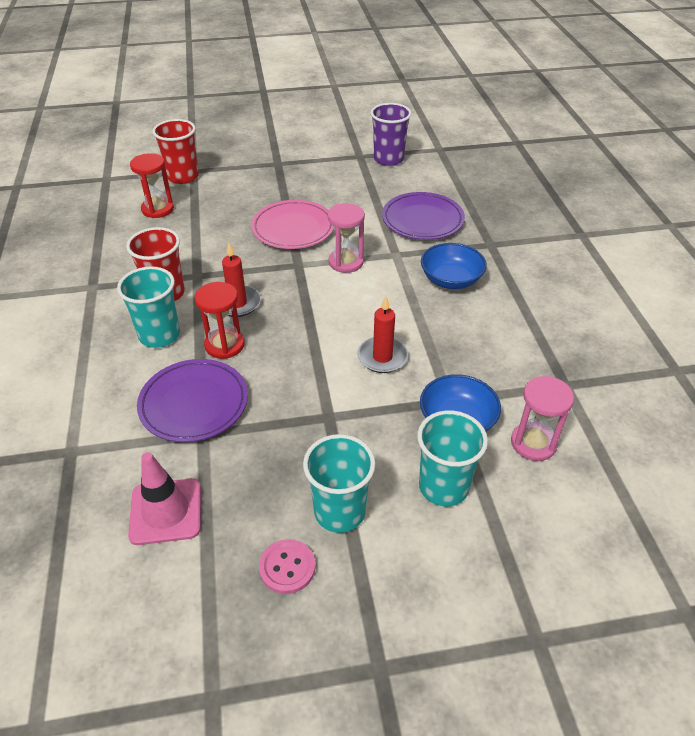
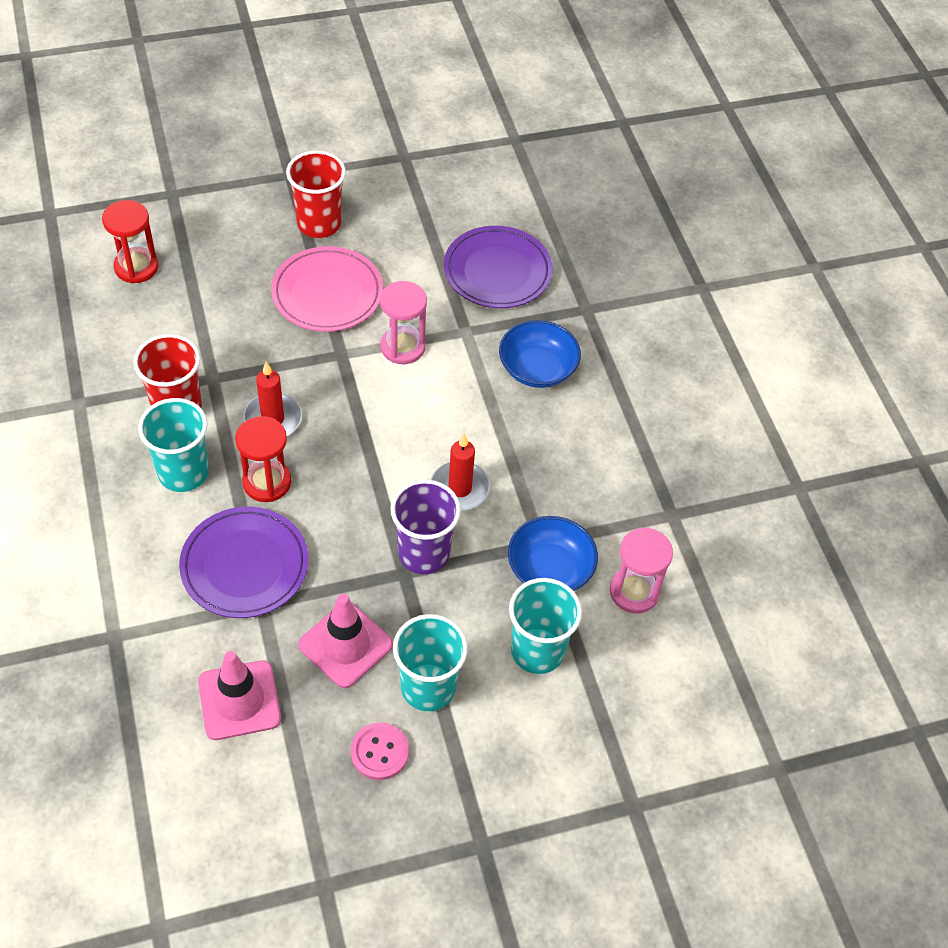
camera: 10 degrees left, 10 degrees up
red cup [153,119,199,184] -> red cup moved to [286,151,346,238]
purple cup [371,103,412,166] -> purple cup moved to [390,480,461,574]
none -> pink traffic cone [298,594,393,688]

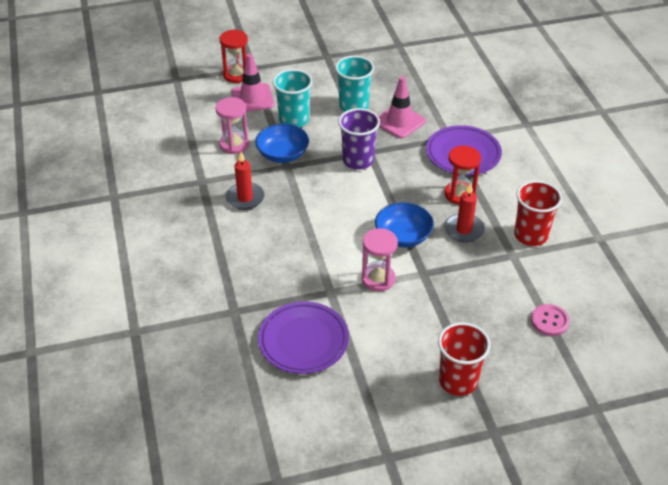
camera: 175 degrees left, 10 degrees down
red hourglass [102,200,159,283] -> red hourglass moved to [220,29,248,83]
turquoise cup [138,398,209,492] -> none
pink traffic cone [198,651,281,740] -> pink traffic cone moved to [231,54,275,112]
pink plate [271,246,383,332] -> none
pink button [351,723,409,780] -> pink button moved to [531,304,570,336]
red candle [431,434,490,511] -> red candle moved to [226,152,265,210]
blue bowl [499,320,581,388] -> blue bowl moved to [375,202,434,247]

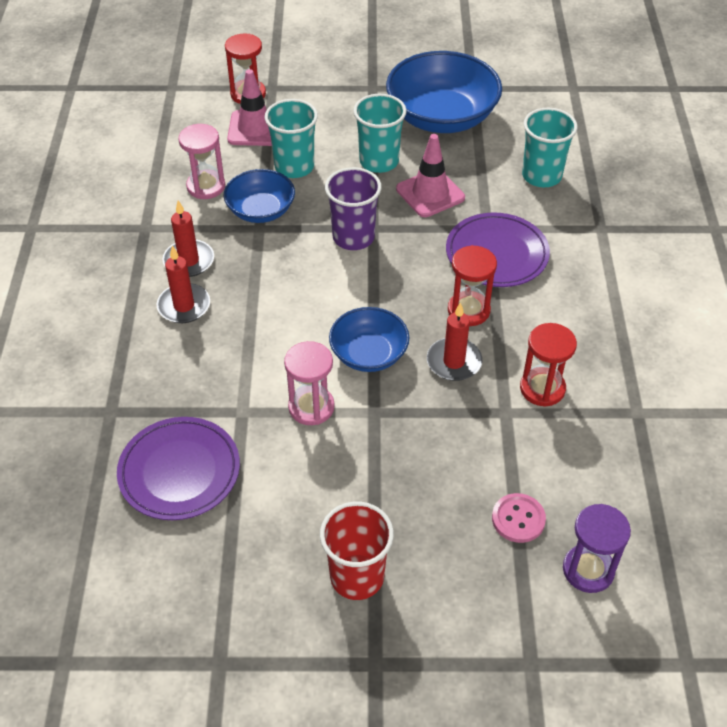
camera: 15 degrees right, 5 degrees up
red cup [514,181,562,246] -> red hourglass [520,323,577,407]
none -> red candle [157,246,210,323]
none -> blue bowl [386,51,502,133]
none -> turquoise cup [522,108,578,187]
none -> purple hourglass [563,504,631,593]

